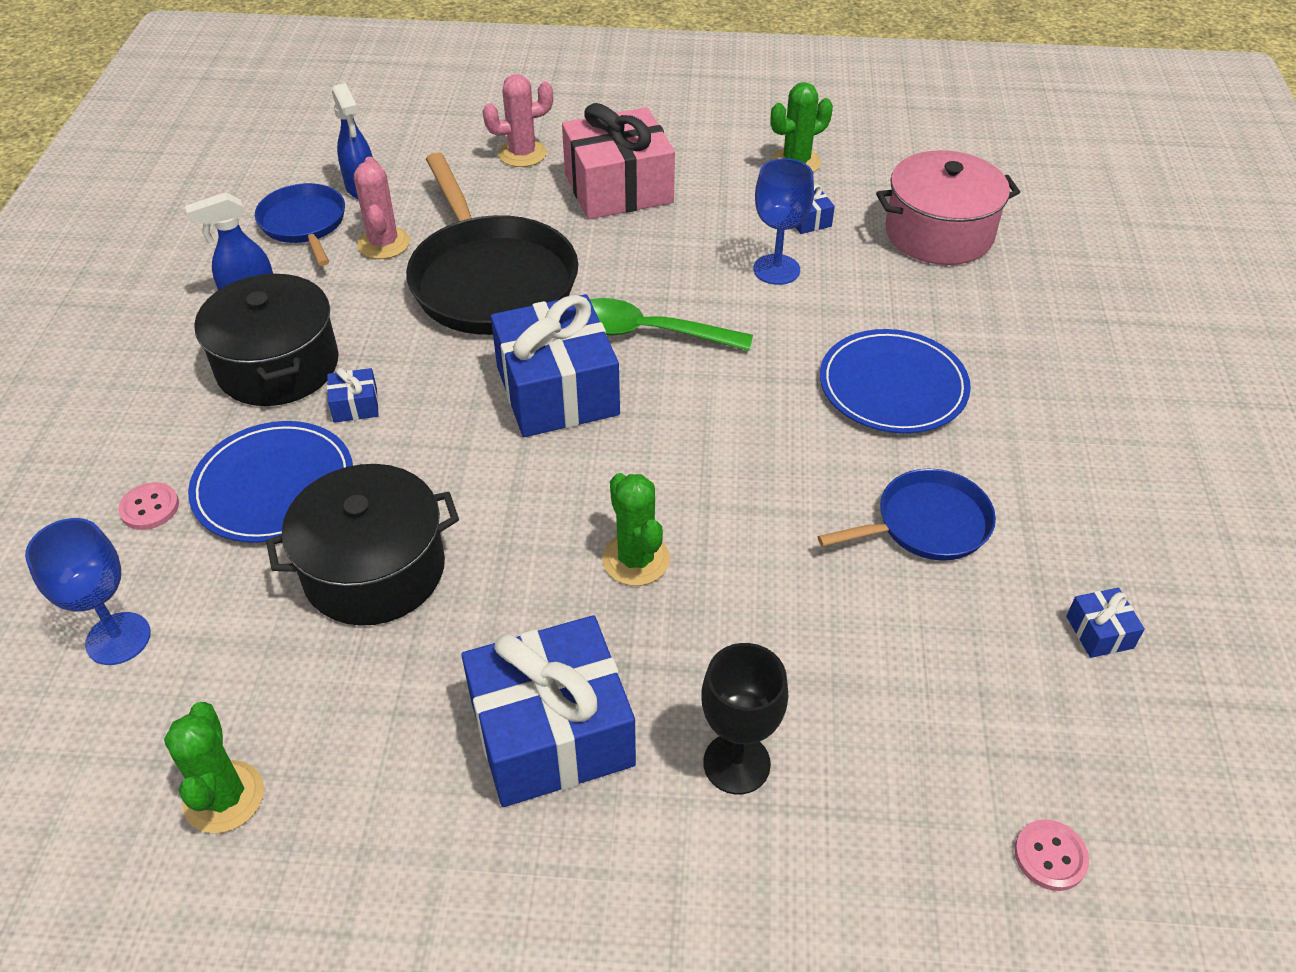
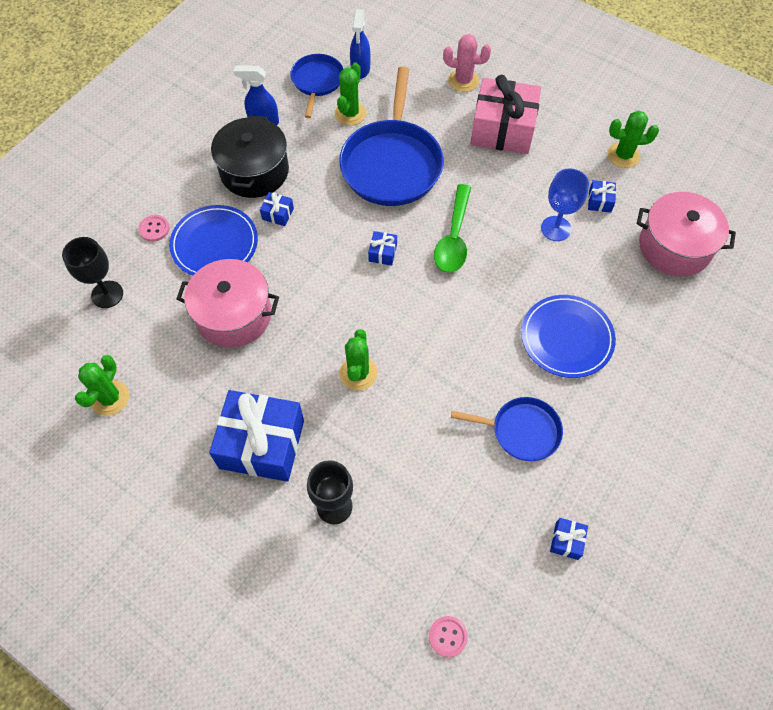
camera: 30 degrees right, 15 degrees up
blue goblet [25,518,151,665] -> black goblet [62,237,123,308]
black pot [266,464,459,626] -> pink pot [176,259,279,348]
pink cactus [354,157,410,259] -> green cactus [335,62,366,125]
black pan [406,153,578,335] -> blue pan [339,67,443,206]
blue gift [491,294,620,437] -> blue gift [368,231,397,266], size x0.41
green spoon [590,298,753,351] -> green spoon turned 120 degrees counterclockwise [434,184,471,272]

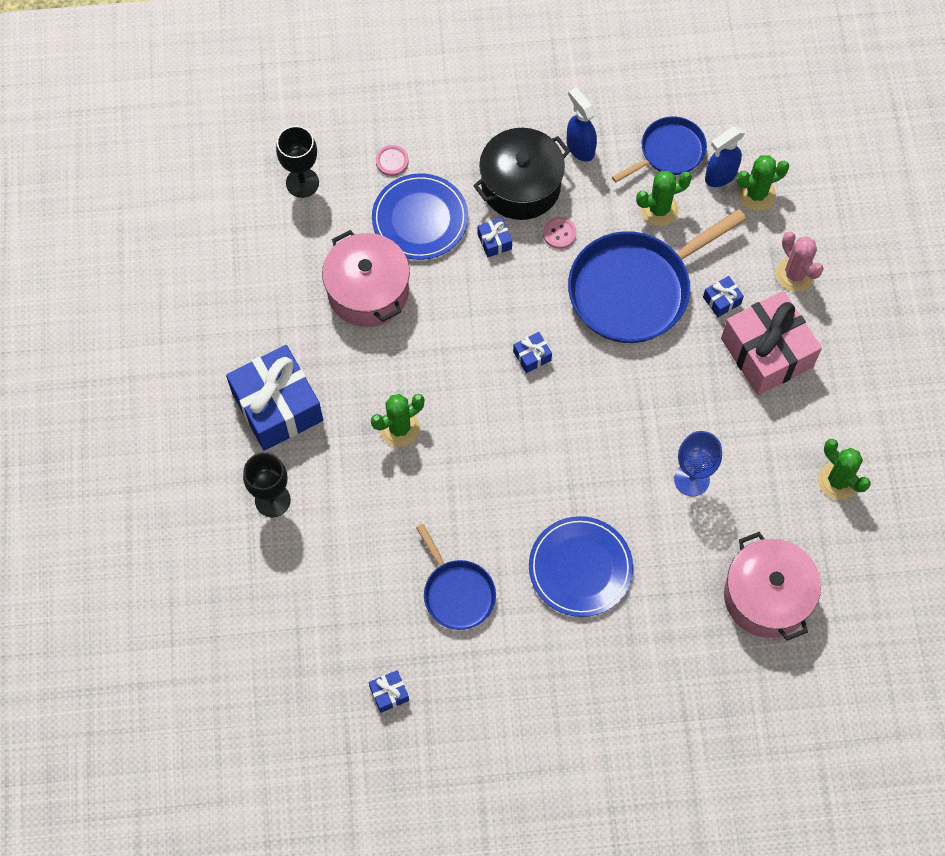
camera: 50 degrees right, 5 degrees up
green cactus [75,355,129,416] -> green cactus moved to [737,155,789,211]
pink button [429,616,468,657] -> pink button moved to [543,217,577,249]
green spoon [434,184,471,272] -> none
blue gift [588,180,616,213] -> blue gift moved to [703,276,744,317]

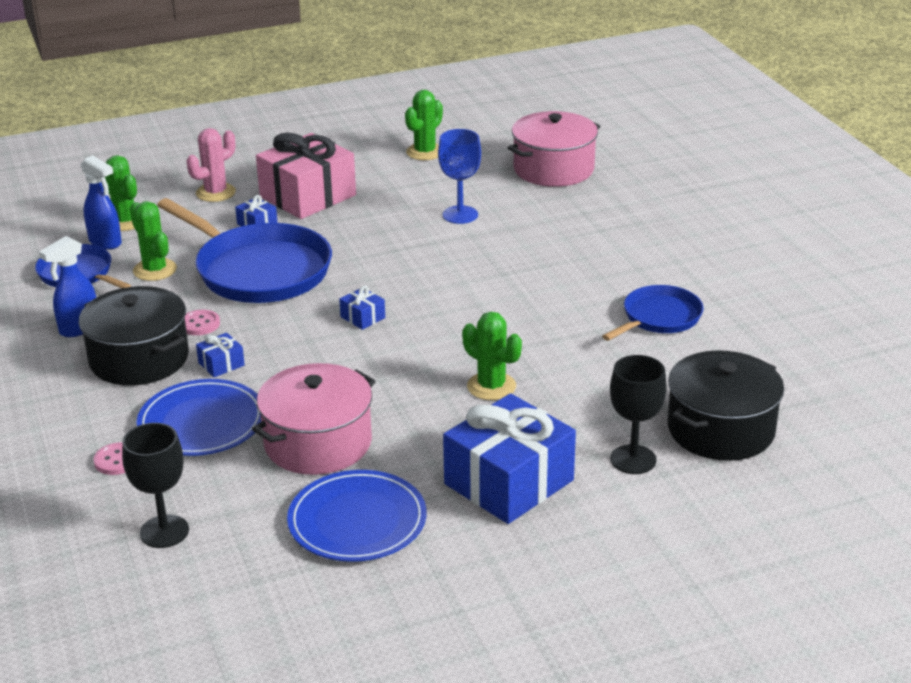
camera: 105 degrees left, 35 degrees down
blue gift [368,670,409,713] -> none
blue plate [529,516,633,617] -> blue plate moved to [287,470,426,562]
none -> black pot [668,350,784,461]

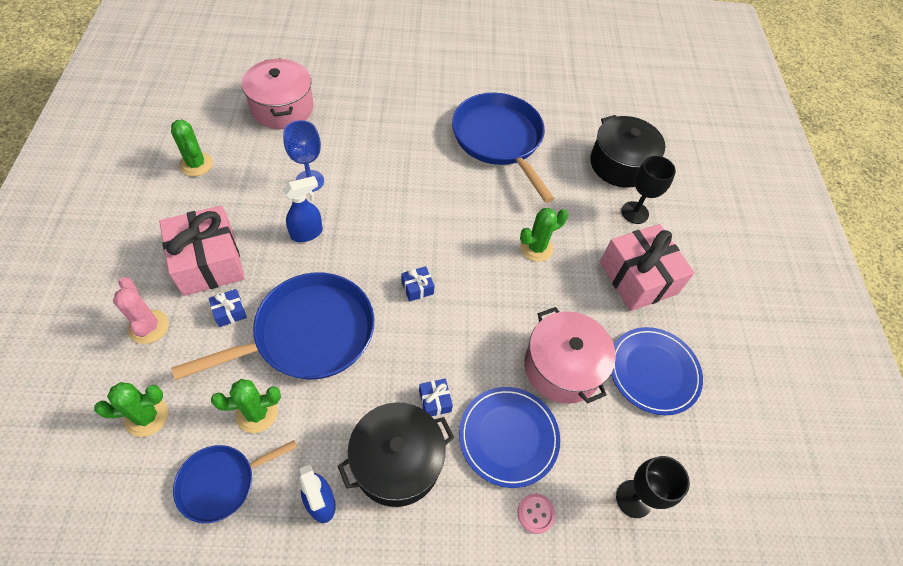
camera: 75 degrees left, 25 degrees up
blue spray bottle [80,155,122,250] -> blue spray bottle moved to [283,176,323,242]
pink button [185,310,220,335] -> none
blue gift [443,393,576,524] -> pink gift [600,224,695,311]
blue pan [602,285,704,341] -> blue pan [452,93,555,203], size x1.80

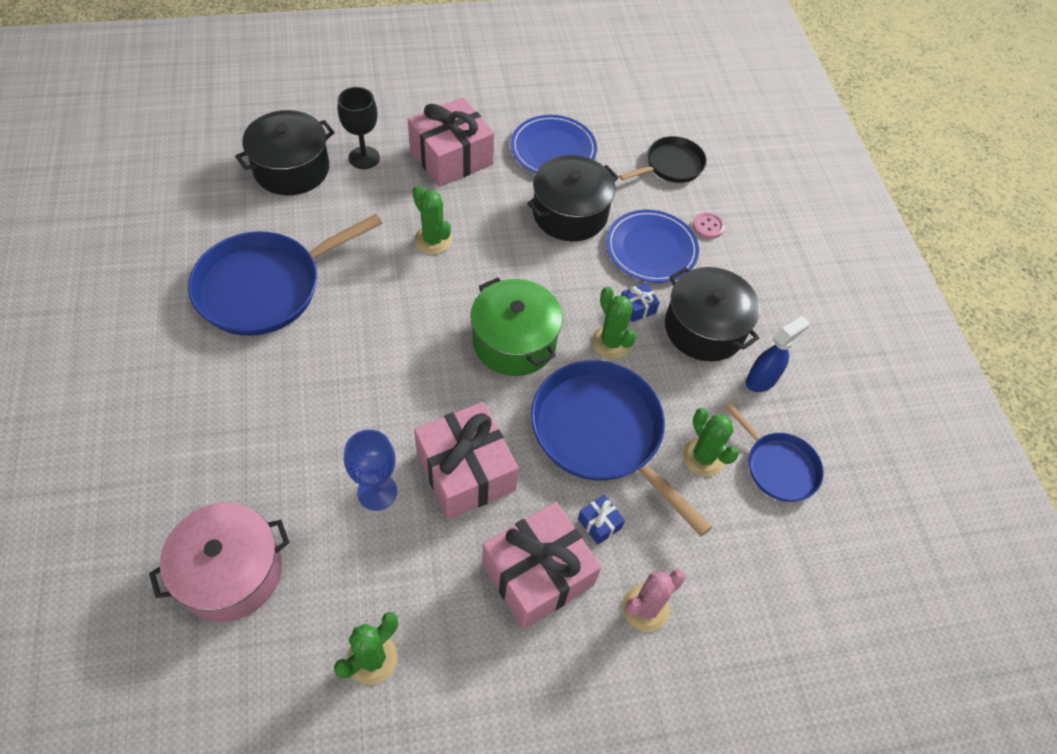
camera: 100 degrees left, 0 degrees up
green cactus [94,382,168,437] -> green cactus moved to [592,287,637,359]
blue spray bottle [283,176,323,242] -> pink gift [414,402,519,519]
blue gift [401,266,435,302] -> green pot [470,277,563,376]
pink pot [524,307,616,404] -> black pot [527,155,619,241]
black goblet [616,456,690,518] -> black pan [619,136,707,183]

